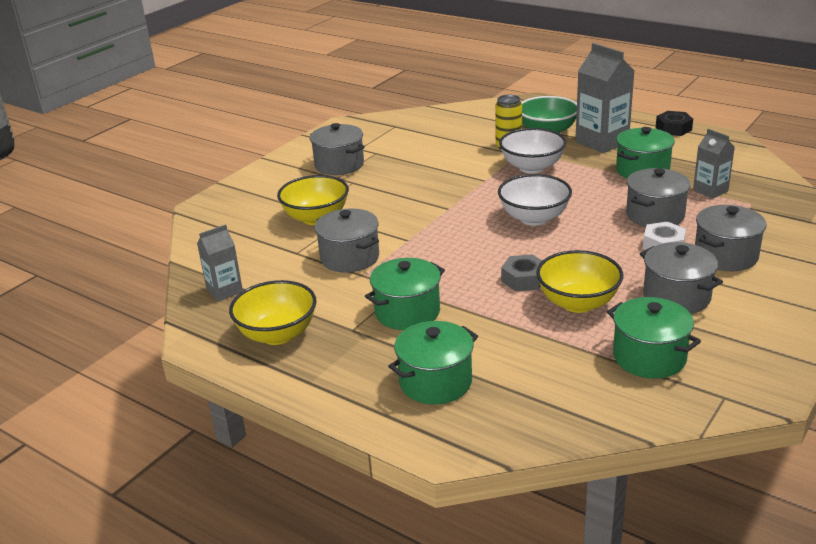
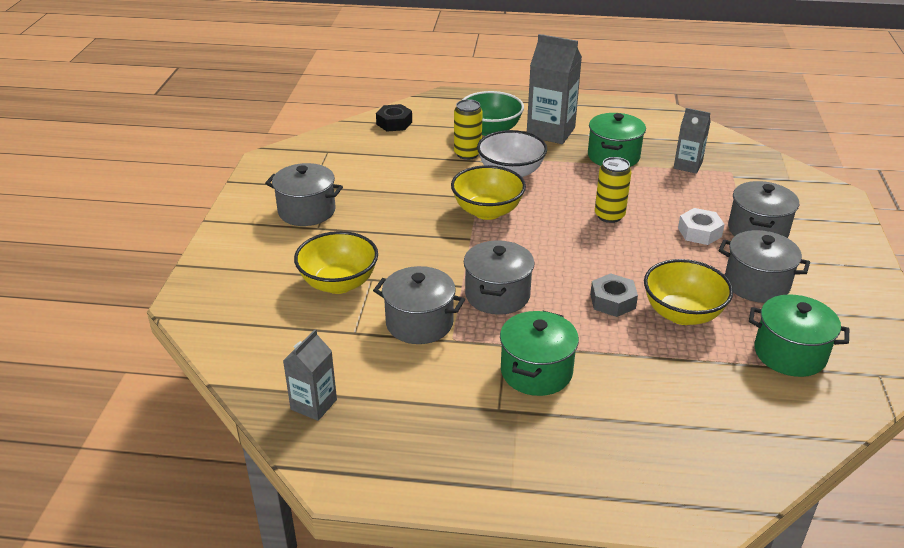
camera: 30 degrees left, 5 degrees up
yellow bowl [229,280,317,345] -> yellow bowl moved to [451,165,526,220]
green pot [388,321,478,405] -> none
white bowl [498,174,572,226] -> none
grey pot [626,168,690,227] -> grey pot moved to [464,240,535,315]
black nut [656,111,693,136] -> black nut moved to [376,104,412,132]
none -> yellow can [595,157,632,223]

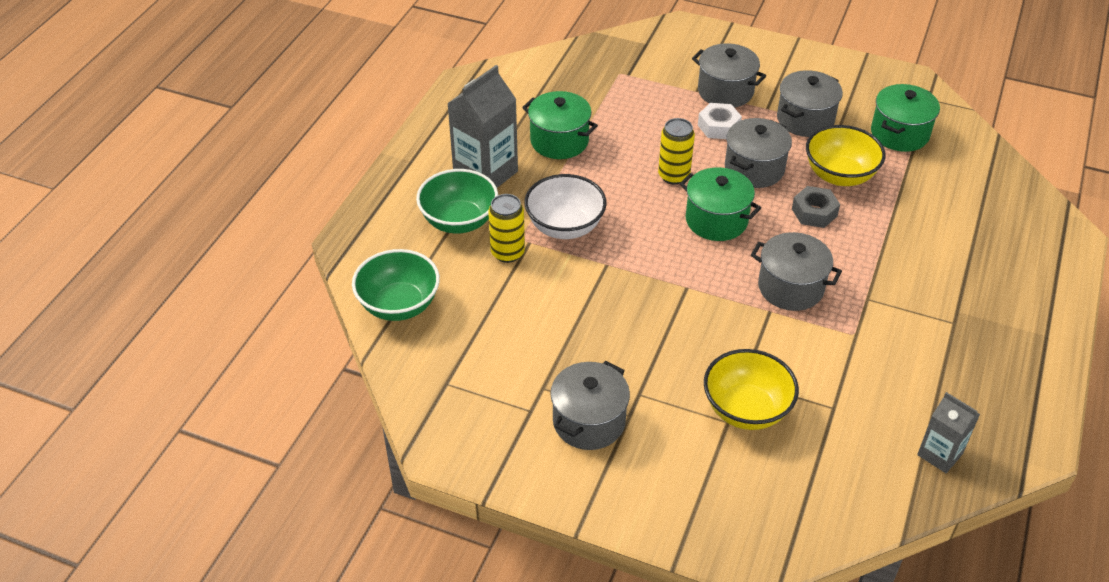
camera: 75 degrees left, 10 degrees up
grey pot [373,266,465,344] -> grey pot moved to [725,118,792,188]
black nut [376,104,412,132] -> green bowl [352,249,440,321]
yellow bowl [451,165,526,220] -> none
green pot [500,311,579,396] -> green pot moved to [680,167,761,241]
grey carton [674,108,711,174] -> none

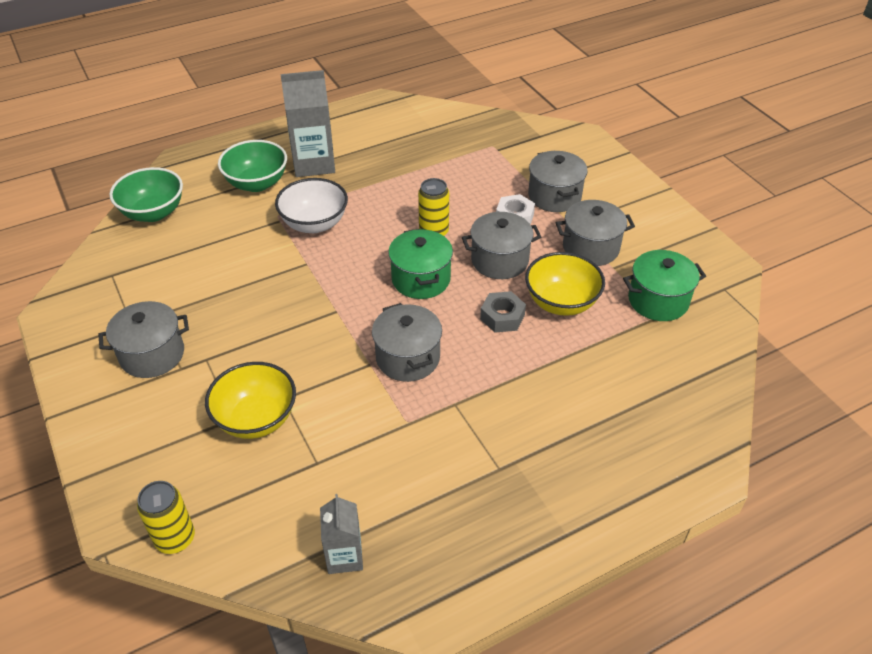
camera: 40 degrees right, 0 degrees up
yellow can [488,194,525,263] -> yellow can moved to [137,481,195,554]
green pot [522,91,598,159] -> none

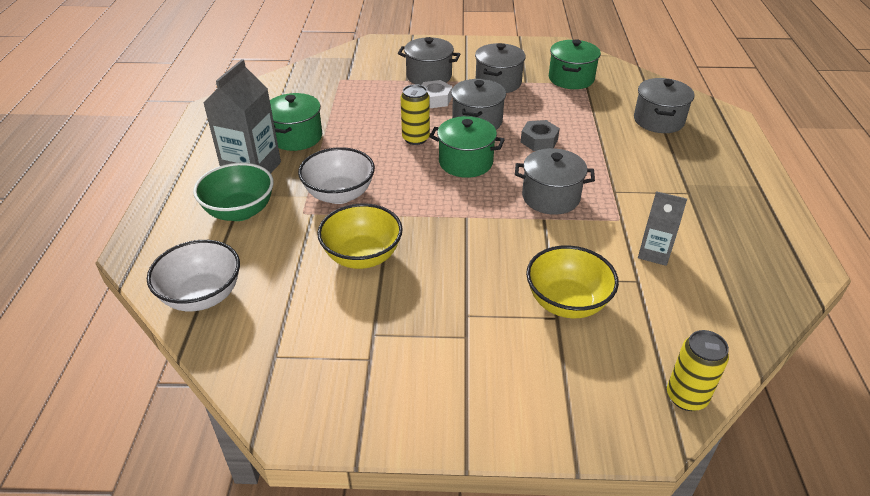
camera: 60 degrees left, 5 degrees down
grey pot [98,301,189,378] -> grey pot moved to [634,78,694,133]
green bowl [109,167,183,222] -> white bowl [147,240,240,311]
grey carton [320,494,363,574] -> grey carton moved to [638,191,687,266]
yellow bowl [525,252,605,316] -> yellow bowl moved to [317,204,403,269]
none -> green pot [270,93,322,151]

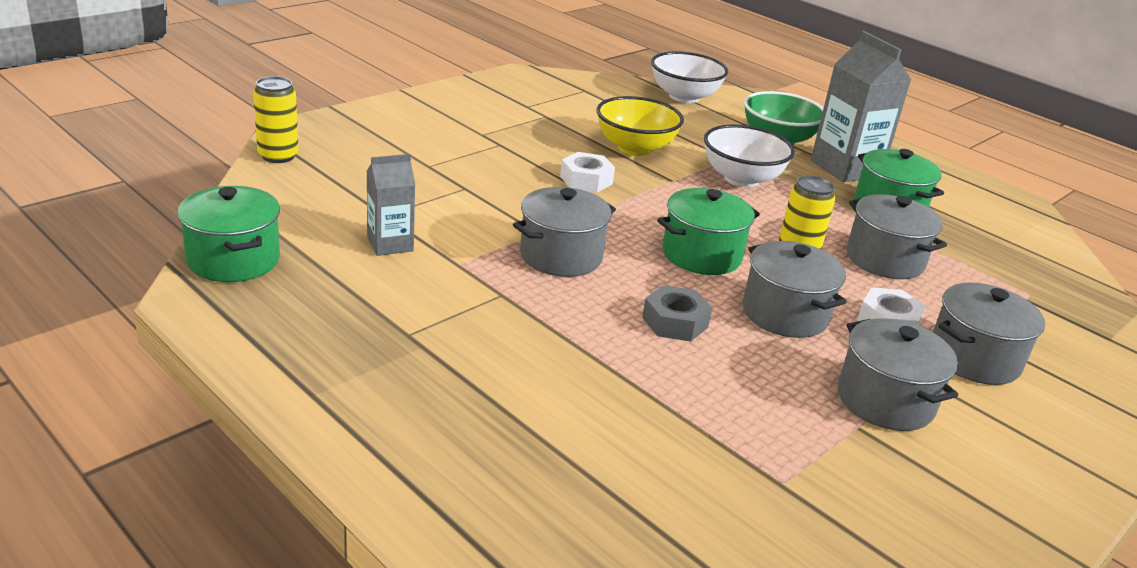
camera: 130 degrees right, 10 degrees down
yellow bowl [526,245,619,318] -> none
green pot [549,39,601,89] -> green pot moved to [177,186,280,282]
grey pot [634,78,694,133] -> grey pot moved to [847,194,947,279]
none -> white nut [560,152,615,193]

